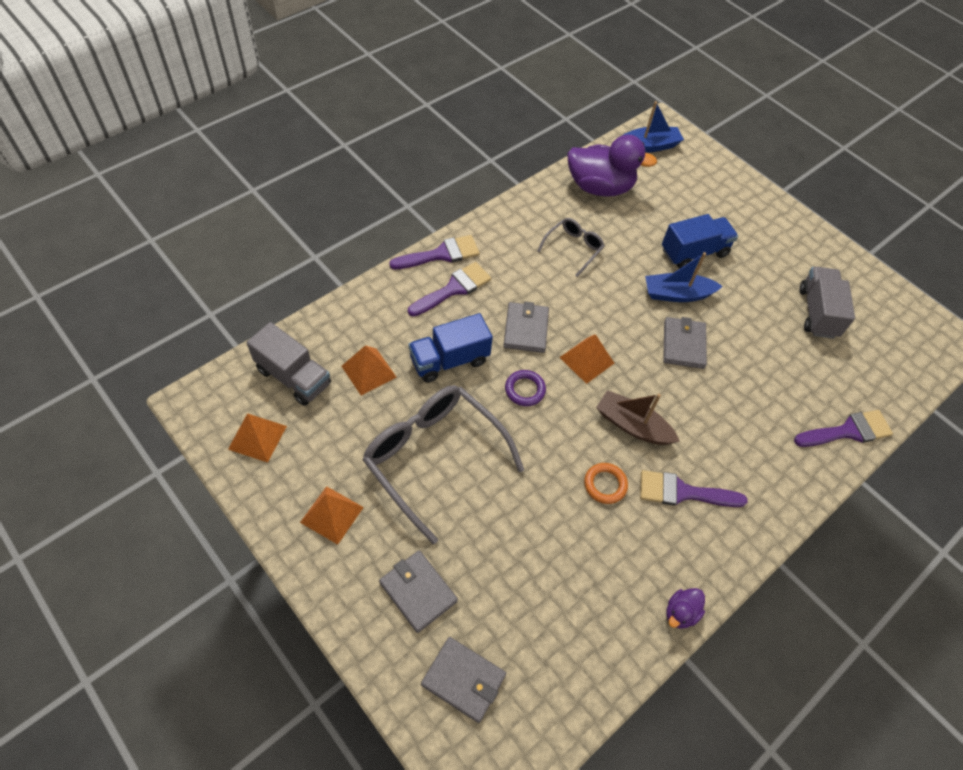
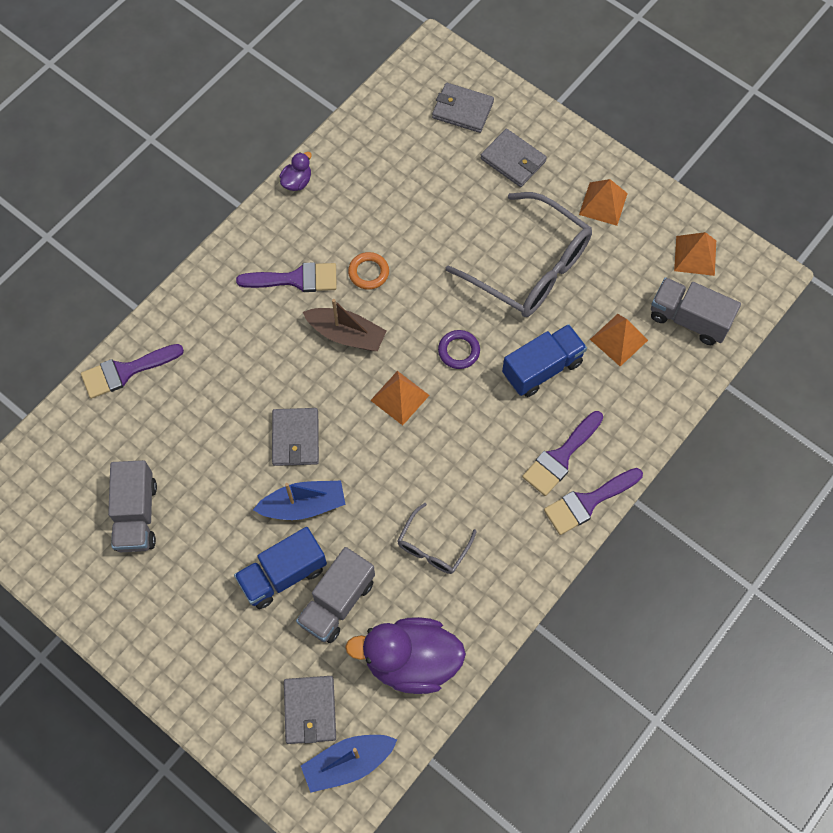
camera: 175 degrees right, 10 degrees up
grey wallet [504,302,549,353] -> grey wallet moved to [284,676,336,744]
none -> grey truck [296,547,375,643]

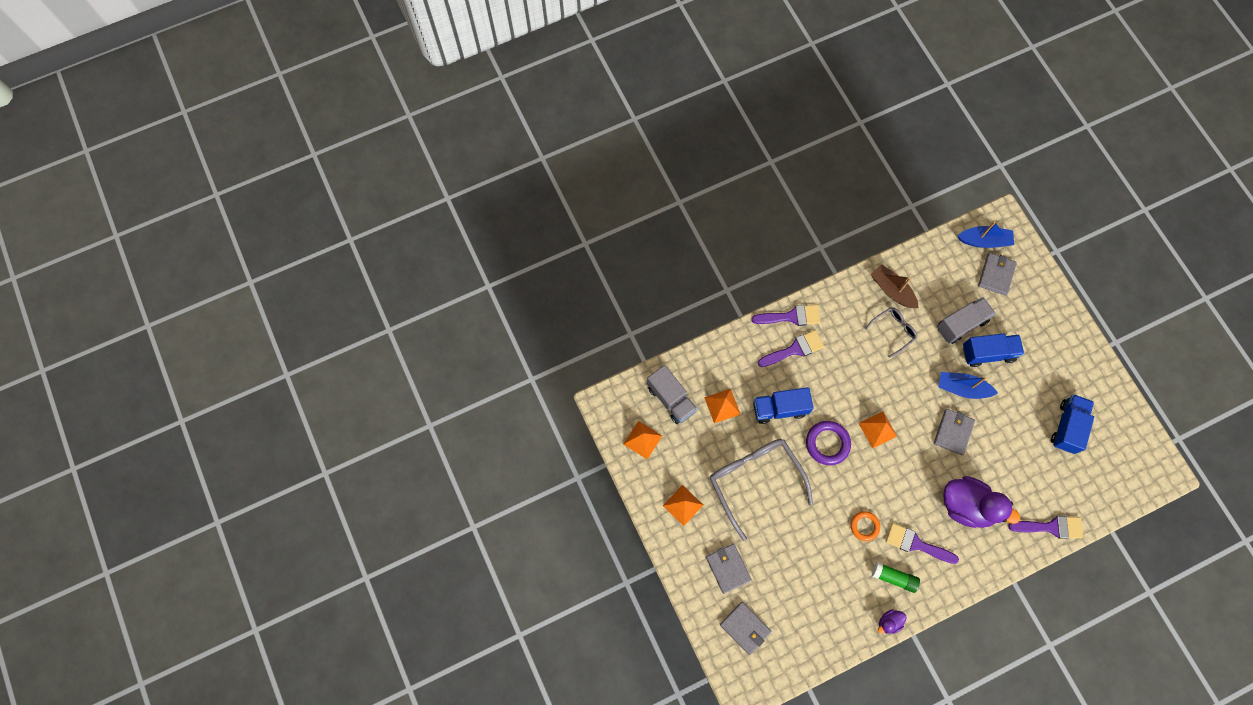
camera: 155 degrees left, 5 degrees up
grey truck [108,460,157,552] -> blue truck [1051,394,1094,454]
brown boat [303,299,387,351] -> brown boat moved to [871,264,919,308]
purple duck [345,617,466,694] -> purple duck moved to [943,476,1020,528]
purple ring [438,330,480,369] -> purple ring [806,421,851,465], size x1.55
none -> green glue stick [872,562,920,593]

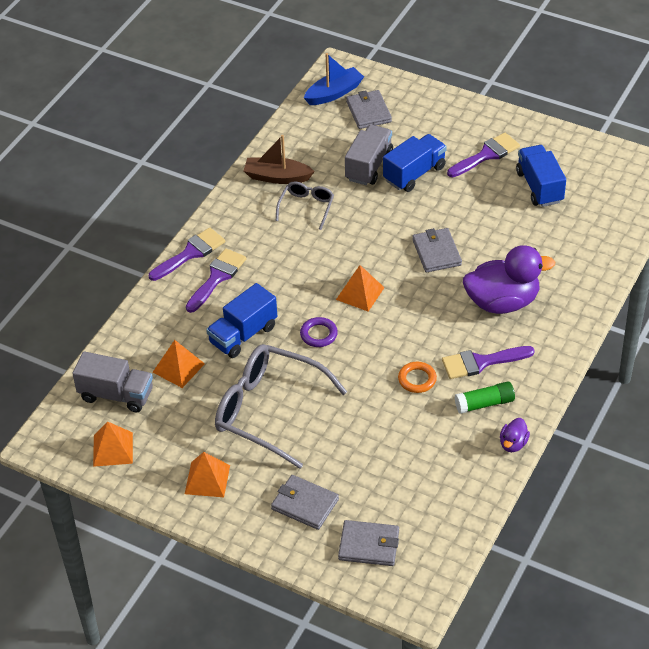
camera: 35 degrees left, 25 degrees down
purple ring [806,421,851,465] -> purple ring [300,317,338,347], size x0.64
blue boat [939,372,998,399] -> none
purple brush [1008,516,1083,539] -> purple brush moved to [447,132,520,177]

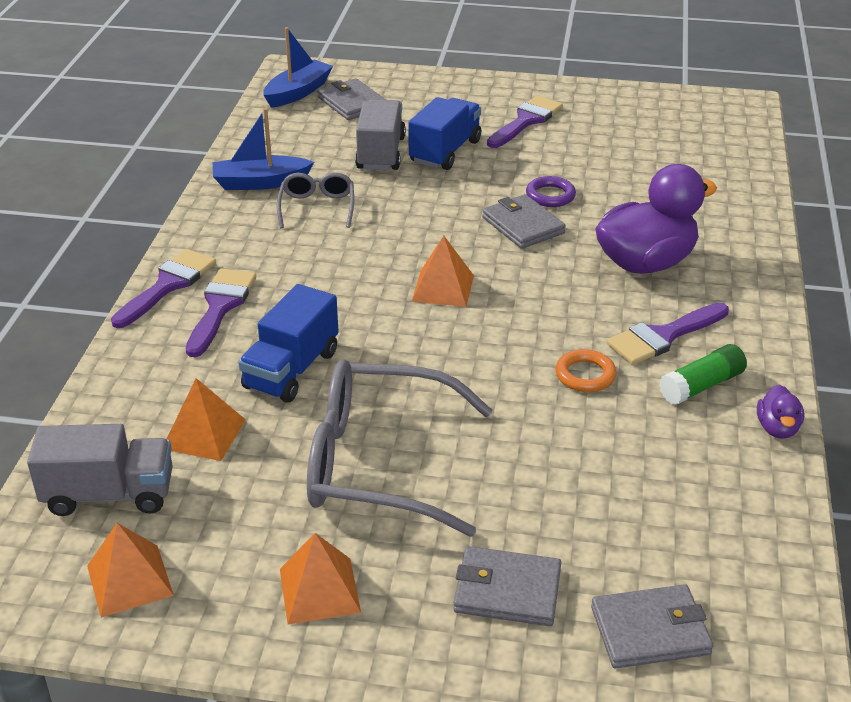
camera: 20 degrees left, 10 degrees down
brown boat [244,135,315,184] -> blue boat [213,108,314,190]
purple ring [300,317,338,347] -> purple ring moved to [526,176,576,207]
blue truck [516,145,566,207] -> none

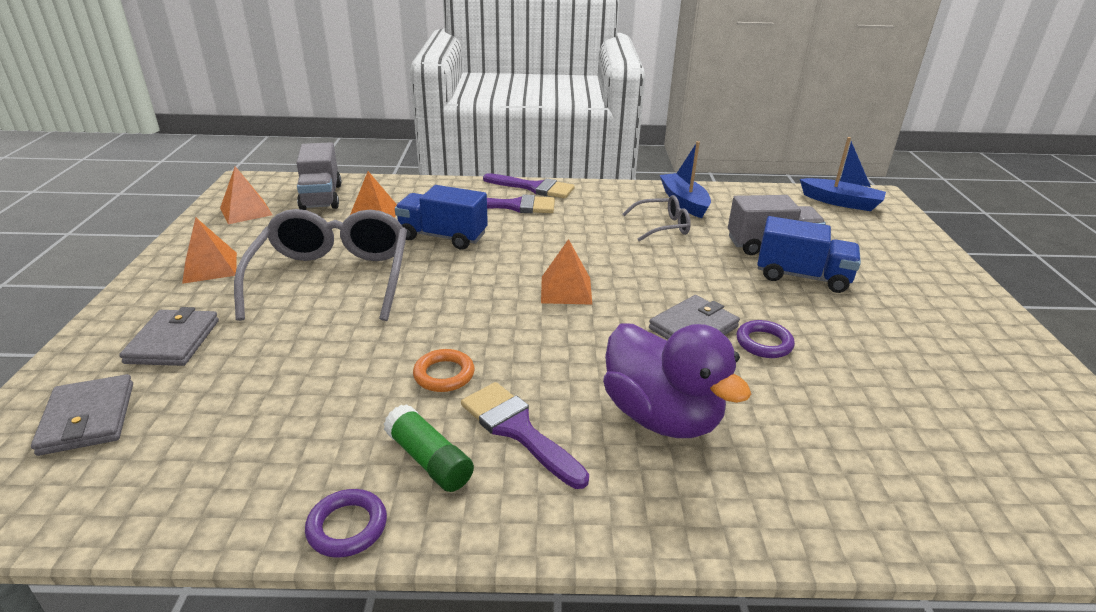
camera: 80 degrees right, 5 degrees down
grey wallet [318,78,386,120] -> none
purple brush [487,95,563,148] -> none
purple duck [757,385,804,439] -> purple ring [305,489,387,558]

